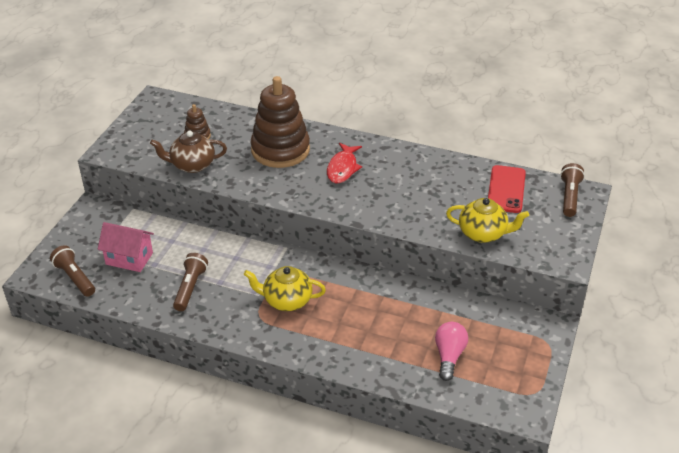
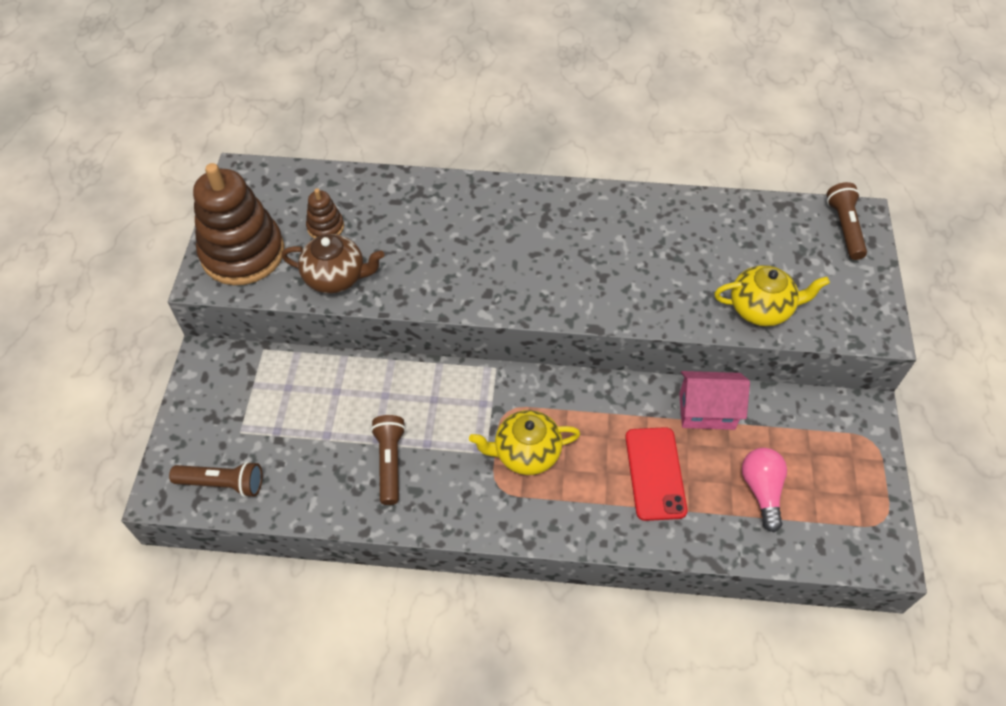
camera: 15 degrees left, 15 degrees up
brown flashlight [50,245,95,297] -> brown flashlight turned 150 degrees clockwise [169,461,262,497]
pink house [98,222,154,272] -> pink house moved to [679,371,750,430]
brown teapot [150,131,227,173] -> brown teapot turned 150 degrees counterclockwise [282,234,384,294]
brown stacking toy [251,76,310,168] -> brown stacking toy moved to [193,163,285,285]
red fish [327,143,362,183] -> none
red phone [488,165,526,213] -> red phone moved to [625,427,687,521]

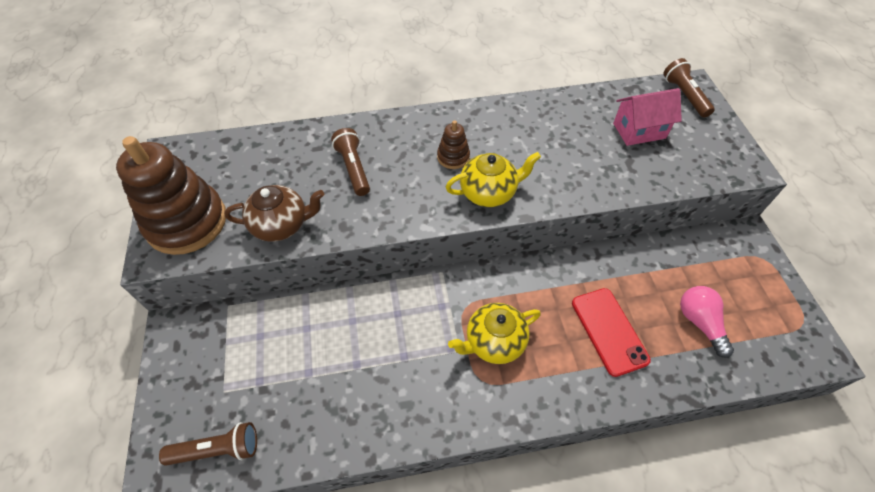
camera: 15 degrees left, 0 degrees up
brown stacking toy [306,188,344,239] -> brown stacking toy moved to [437,120,470,169]
brown flashlight [371,415,406,505] -> brown flashlight moved to [331,128,370,196]
pink house [679,371,750,430] -> pink house moved to [613,88,682,146]
yellow teapot [714,265,830,327] -> yellow teapot moved to [446,152,541,207]

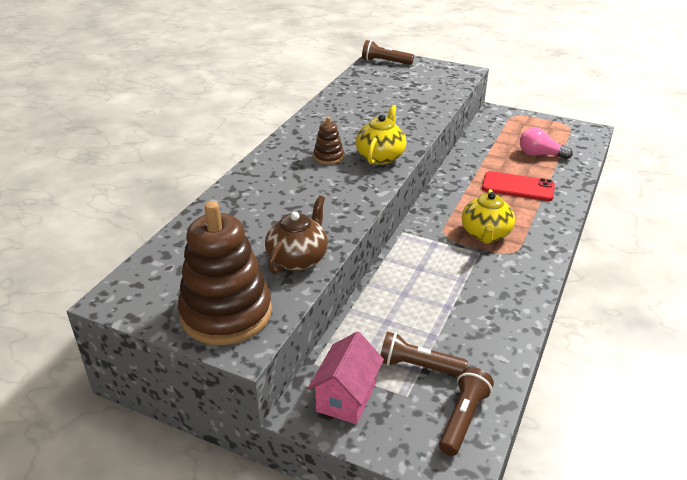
camera: 55 degrees left, 20 degrees down
brown flashlight [331,128,370,196] -> brown flashlight moved to [381,332,468,376]
pink house [613,88,682,146] -> pink house moved to [308,332,384,424]

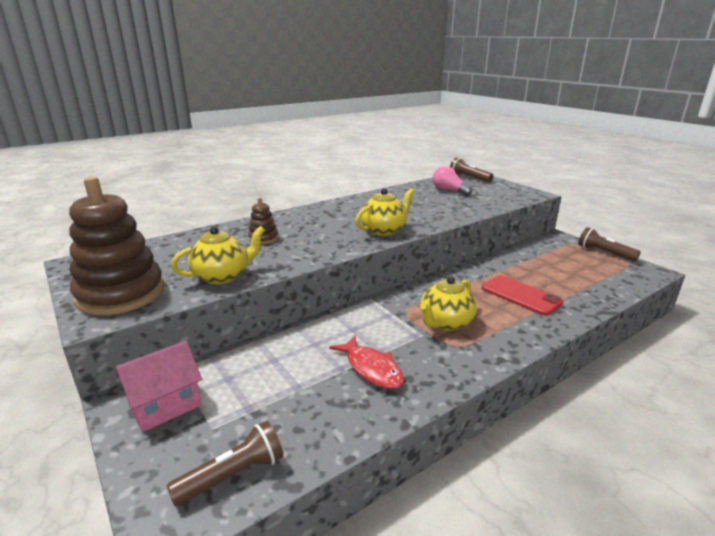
camera: 30 degrees right, 10 degrees down
brown teapot [265,195,328,273] -> yellow teapot [171,226,265,284]
brown stacking toy [314,117,344,165] -> brown stacking toy moved to [248,197,278,244]
brown flashlight [381,332,468,376] -> brown flashlight moved to [578,227,641,261]
pink light bulb [520,127,573,159] -> pink light bulb moved to [433,166,472,196]
none -> red fish [329,336,404,389]

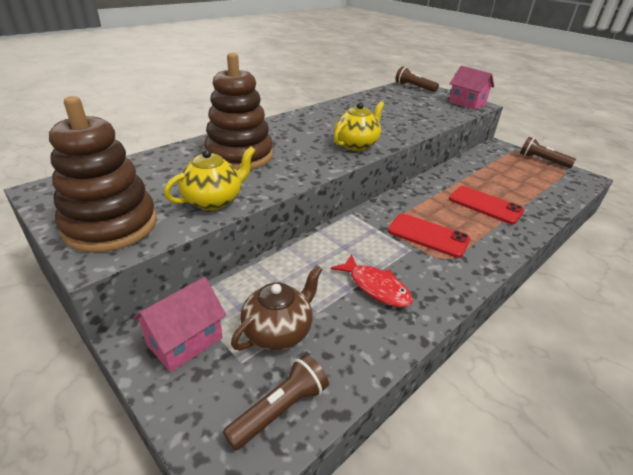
camera: 10 degrees left, 10 degrees up
brown stacking toy [248,197,278,244] -> brown stacking toy [204,53,273,171], size x2.21
yellow teapot [420,276,477,331] -> red phone [388,214,470,258]
pink light bulb [433,166,472,196] -> none
none -> brown teapot [231,265,323,350]
none -> pink house [449,66,494,110]

